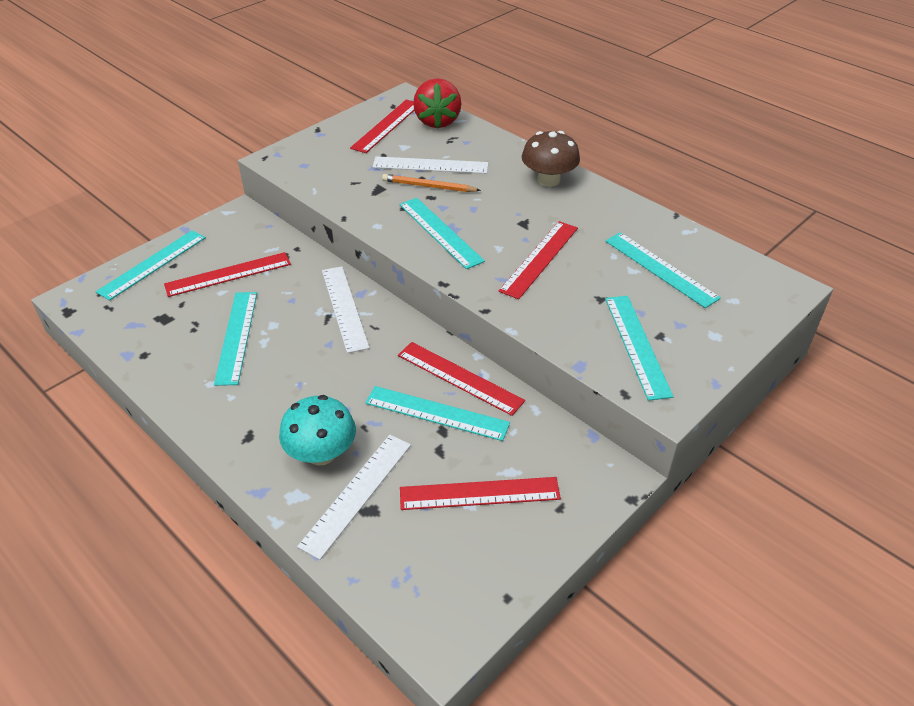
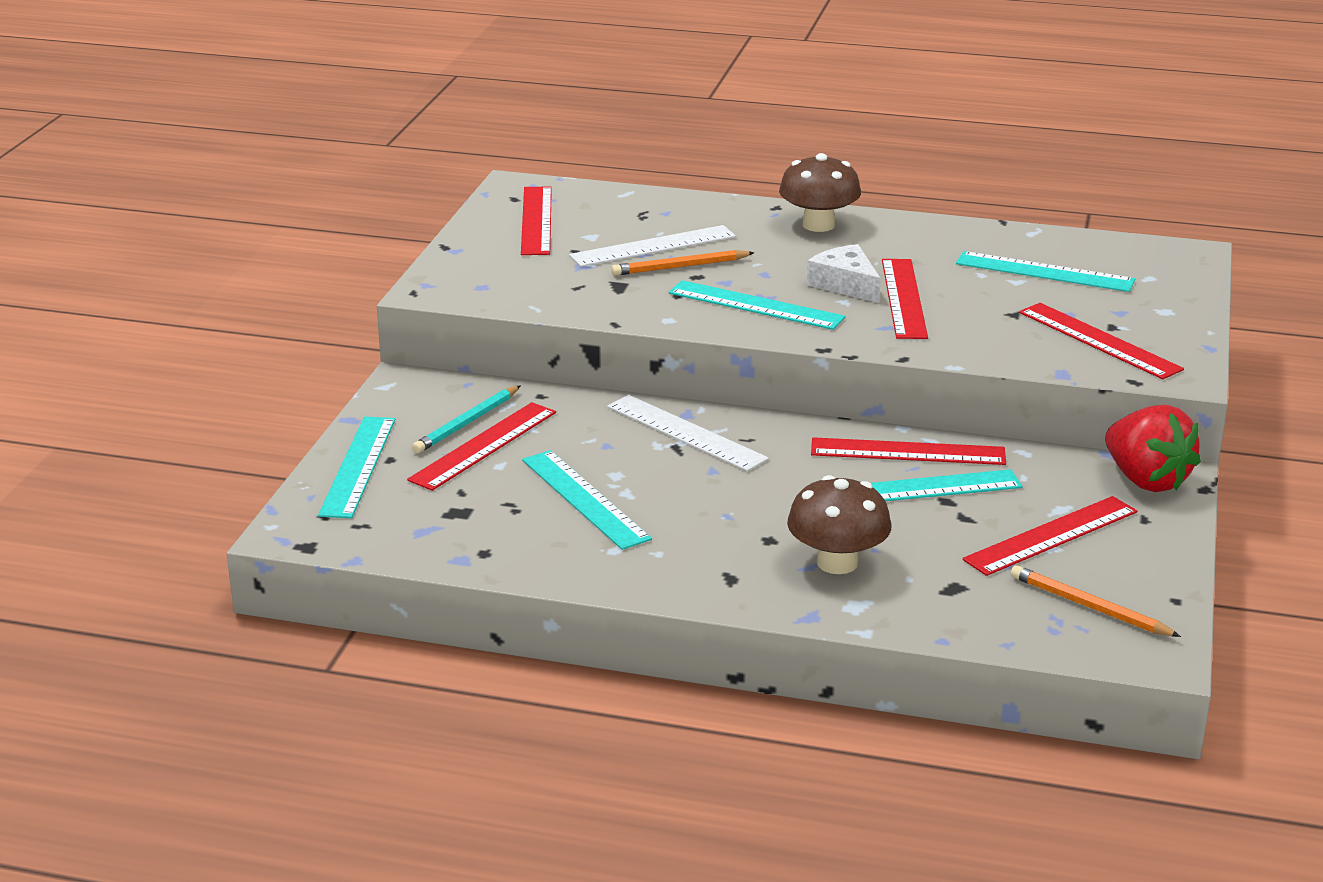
camera: 30 degrees left, 15 degrees down
turquoise mushroom [279,395,356,465] -> brown mushroom [787,475,892,574]
white ruler [297,435,411,560] -> none
red strawberry [413,78,462,128] -> red strawberry moved to [1105,404,1201,492]
turquoise ruler [605,296,674,401] -> red ruler [1019,303,1184,379]
none -> turquoise pencil [412,385,521,453]
none -> white cheese [807,244,881,303]
none -> orange pencil [1011,565,1181,637]

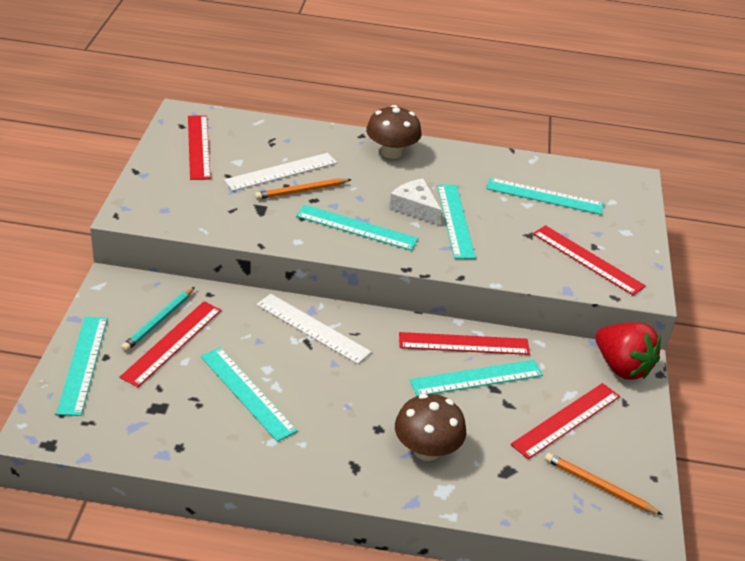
camera: 10 degrees left, 10 degrees up
red ruler [882,259,928,339] -> turquoise ruler [437,185,476,259]

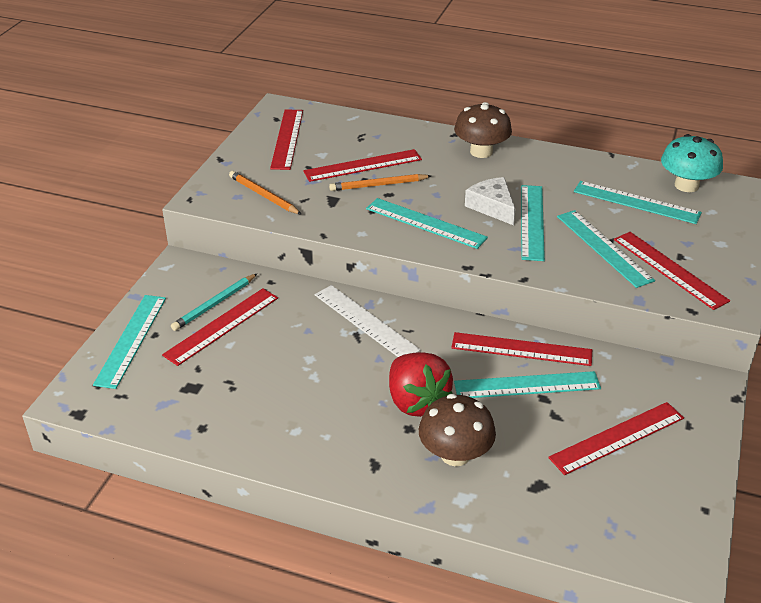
camera: 15 degrees right, 0 degrees up
turquoise ruler [201,347,297,442] -> turquoise ruler moved to [557,210,655,288]
white ruler [224,153,337,191] -> red ruler [303,149,422,182]
orange pencil [545,453,663,515] -> orange pencil moved to [229,171,302,215]
red strawberry [595,322,661,380] -> red strawberry moved to [389,352,453,417]
none -> turquoise mushroom [661,134,723,192]

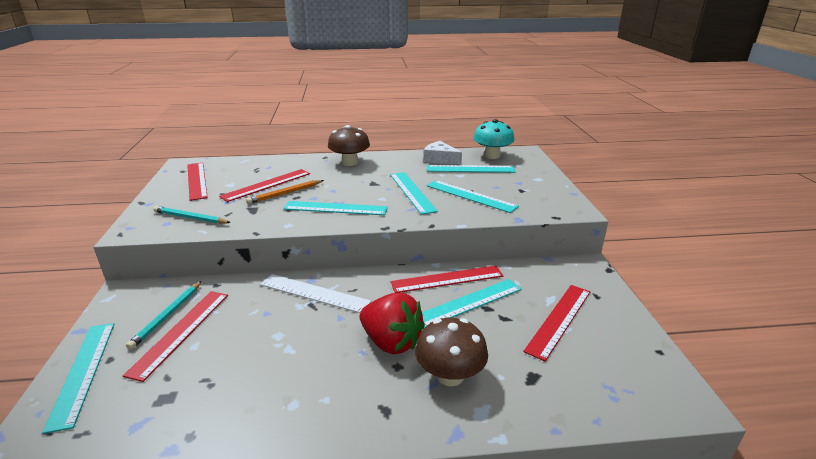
camera: 25 degrees left, 10 degrees down
orange pencil [229,171,302,215] -> turquoise pencil [153,206,231,224]
white cheese [465,177,516,225] -> white cheese moved to [423,141,462,165]
red ruler [614,232,730,310] -> none

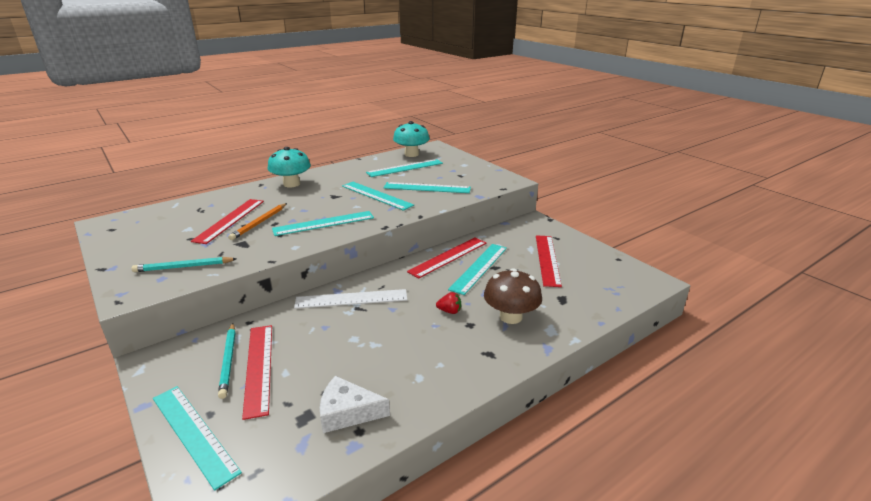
camera: 30 degrees left, 0 degrees up
red ruler [187,162,208,201] -> none
brown mushroom [328,125,370,166] -> turquoise mushroom [268,147,311,187]
red strawberry [360,293,425,354] -> red strawberry [436,292,461,314], size x0.43
white cheese [423,141,462,165] -> white cheese moved to [320,376,390,433]

